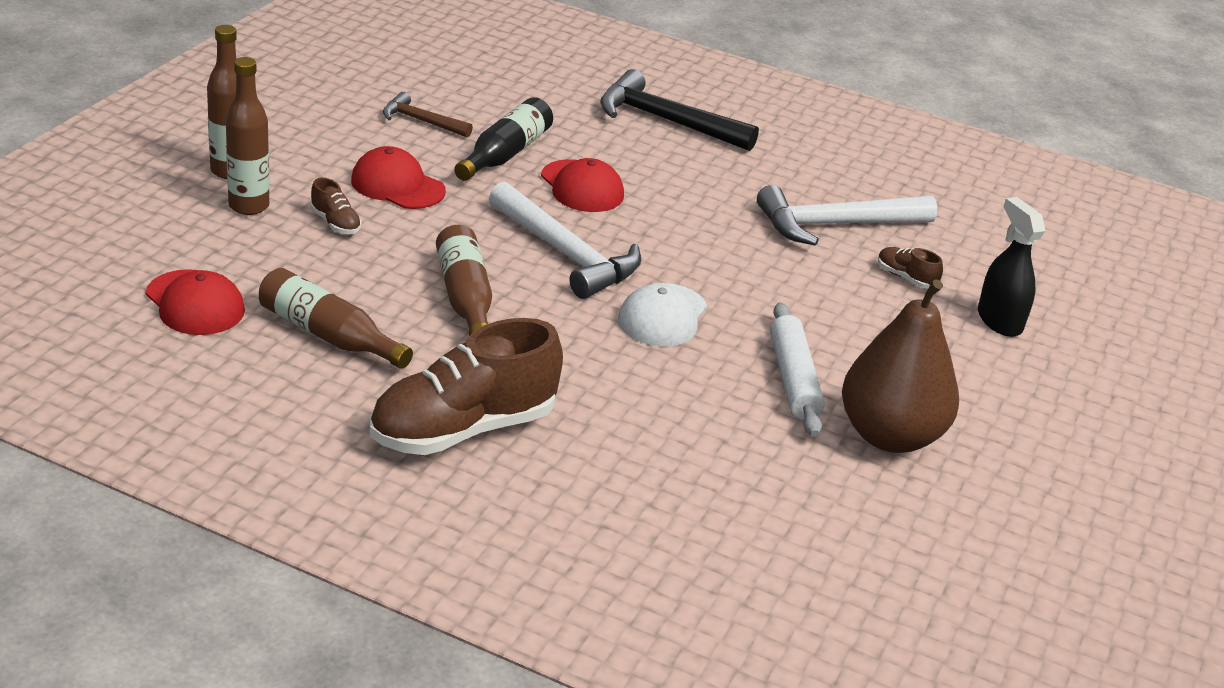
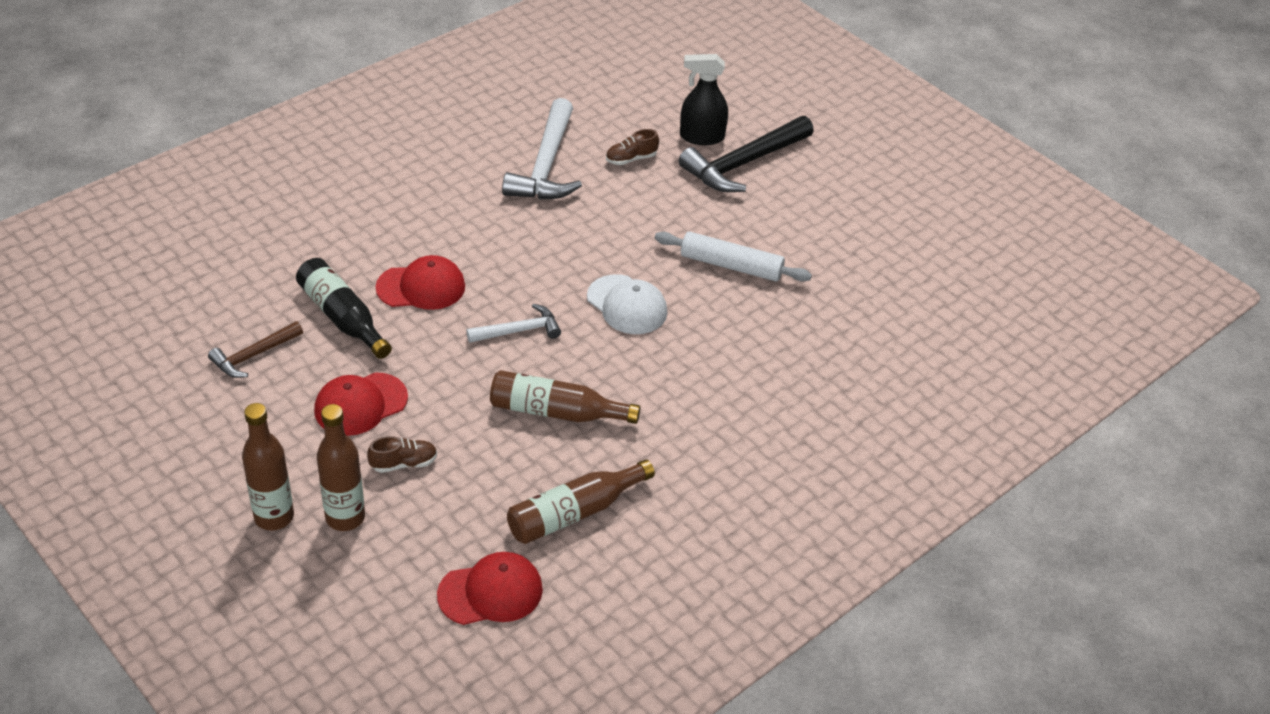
camera: 65 degrees left, 10 degrees up
brown shoe [370,318,563,455] -> none
white hammer [489,182,641,299] -> white hammer [466,304,561,343], size x0.56
black hammer [600,69,759,151] -> black hammer moved to [678,116,814,192]
brown pear [842,280,959,453] -> none

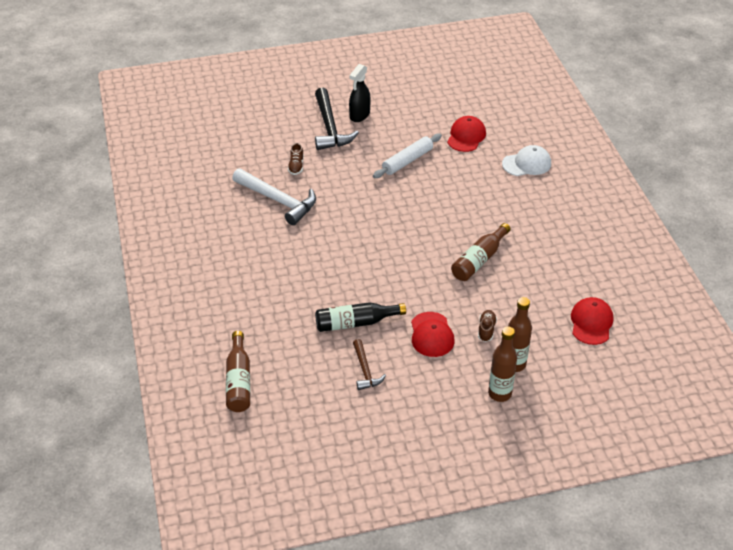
camera: 60 degrees left, 0 degrees up
red cap [375,255,465,310] -> red cap moved to [447,116,486,152]
white hammer [466,304,561,343] -> none
brown bottle [507,459,655,544] -> brown bottle moved to [226,331,250,412]
white cap [587,274,668,334] -> white cap moved to [502,145,551,176]
black spray bottle [680,54,728,145] -> black spray bottle moved to [349,64,371,122]

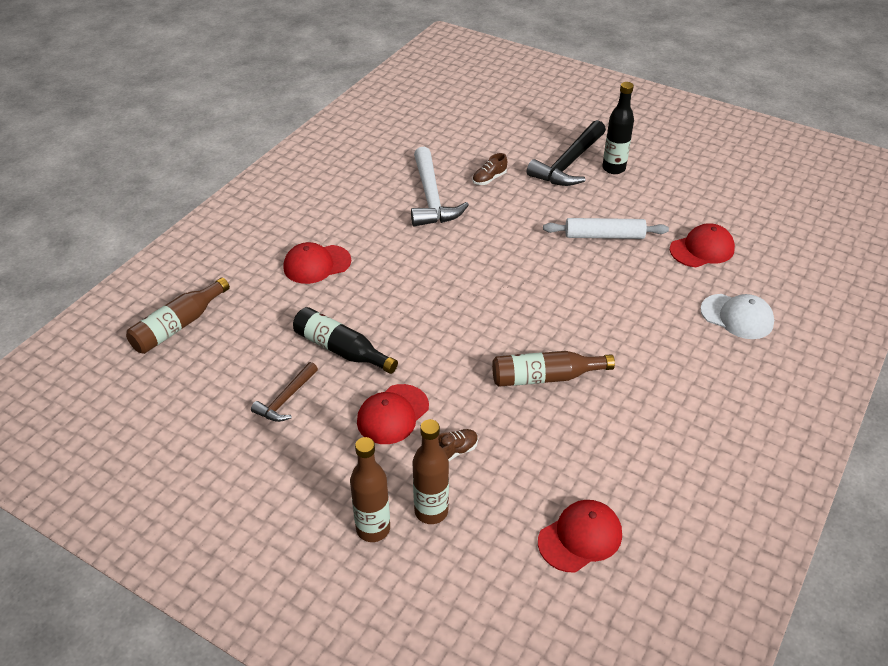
camera: 45 degrees right, 0 degrees up
black spray bottle [349,64,371,122] -> black bottle [602,82,634,174]
none -> red cap [283,242,351,284]

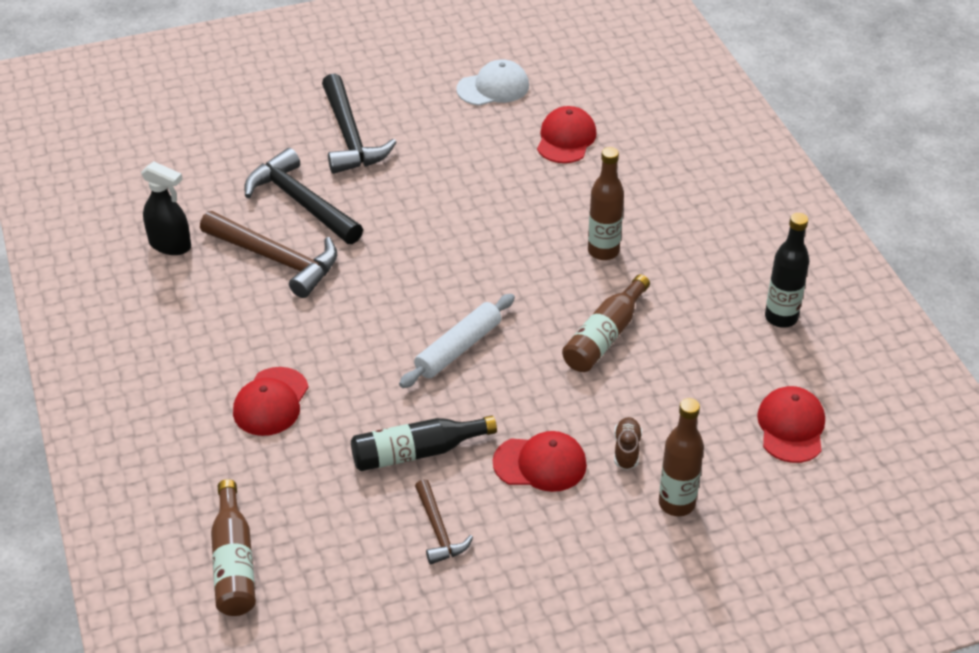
camera: 50 degrees left, 0 degrees up
brown bottle [350,437,390,542] -> brown bottle moved to [588,147,624,260]
red cap [357,384,429,444] -> red cap turned 75 degrees counterclockwise [493,431,587,492]
white hammer [411,147,469,226] -> brown hammer [200,211,337,298]
brown shoe [472,153,507,185] -> black hammer [244,148,363,244]
white rolling pin [543,218,669,239] -> white rolling pin moved to [399,294,515,388]
black bottle [602,82,634,174] -> black bottle moved to [765,213,809,328]
white cap [700,294,774,339] -> white cap moved to [456,60,529,106]
none -> black spray bottle [141,161,191,255]

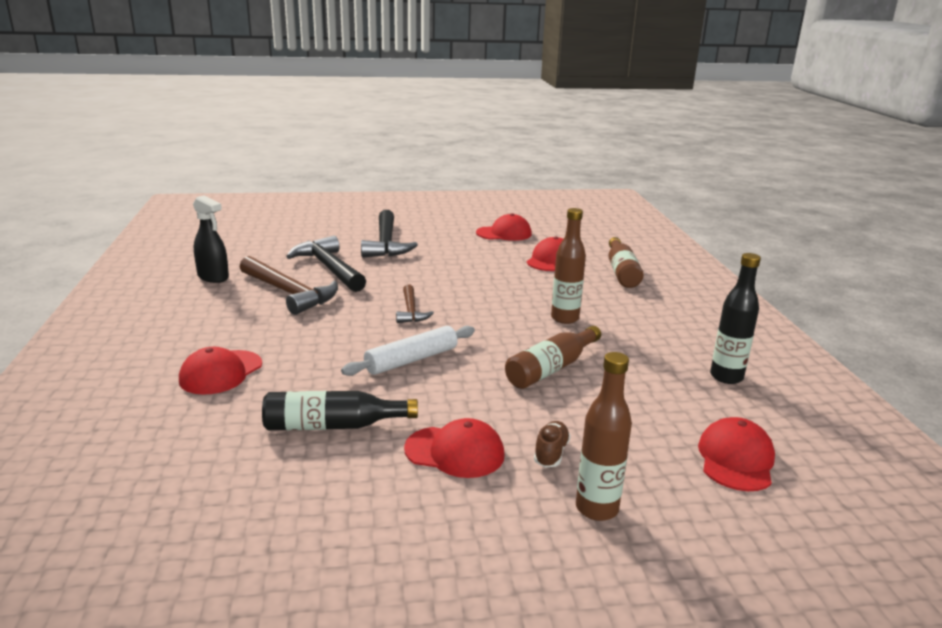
camera: 10 degrees right, 20 degrees down
brown bottle [211,479,256,616] -> brown bottle moved to [609,237,644,288]
brown hammer [415,479,473,564] -> brown hammer moved to [396,284,434,323]
white cap [456,60,529,106] -> red cap [476,213,532,241]

